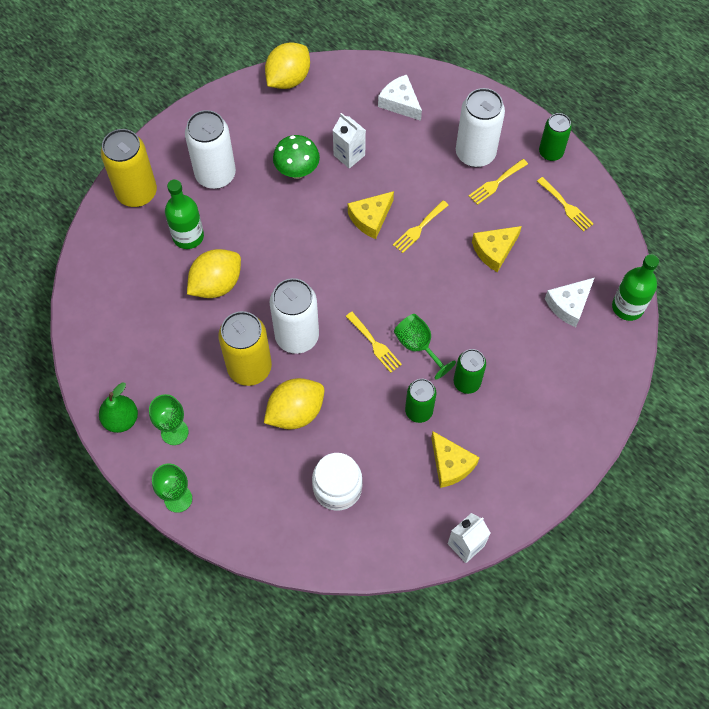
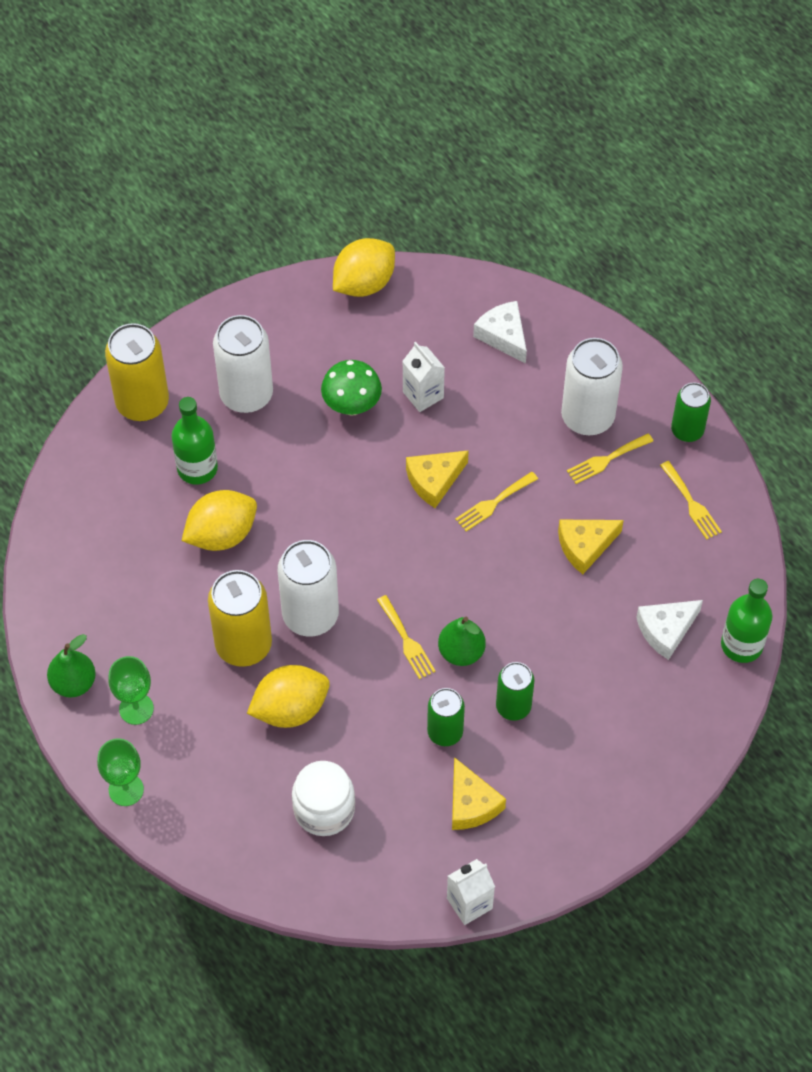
camera: 10 degrees right, 5 degrees down
green goblet [394,314,456,379] -> green pear [438,617,486,666]

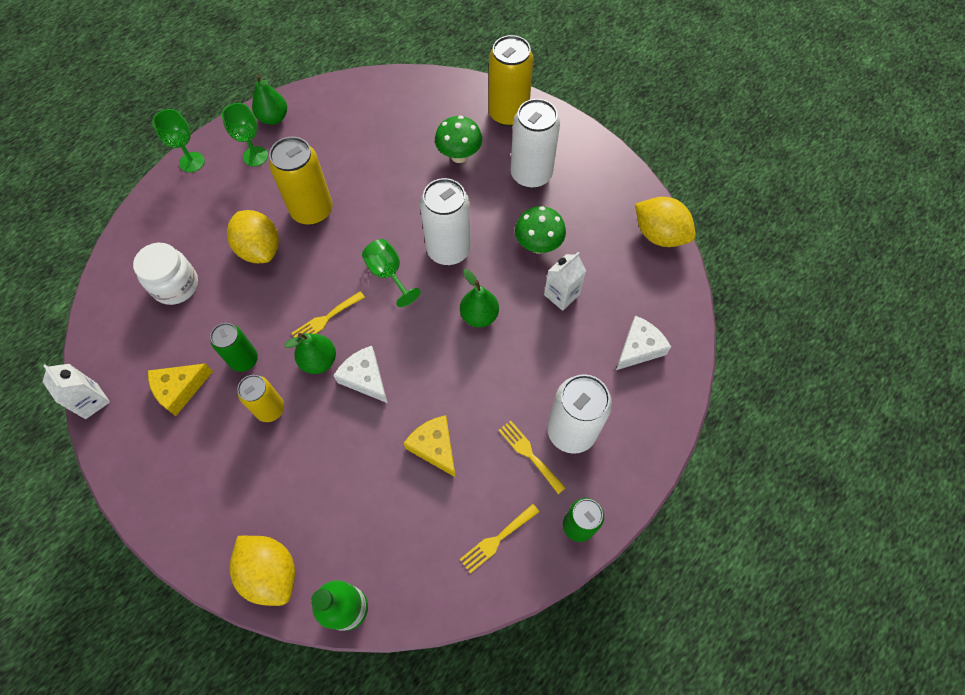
camera: 80 degrees right, 5 degrees up
green bottle [171,397,218,485] -> green mushroom [435,116,482,163]
yellow lemon [181,490,257,551] -> yellow lemon moved to [229,536,295,606]
white can [278,540,339,637] -> white can moved to [420,178,471,265]
yellow cheese [406,450,469,508] -> green pear [460,269,499,327]
yellow fork [455,472,538,531] -> none
green can [496,662,534,721] -> yellow can [237,375,284,422]
white cheese [636,600,703,660] -> white cheese moved to [333,346,388,403]
none -> green goblet [362,239,421,307]

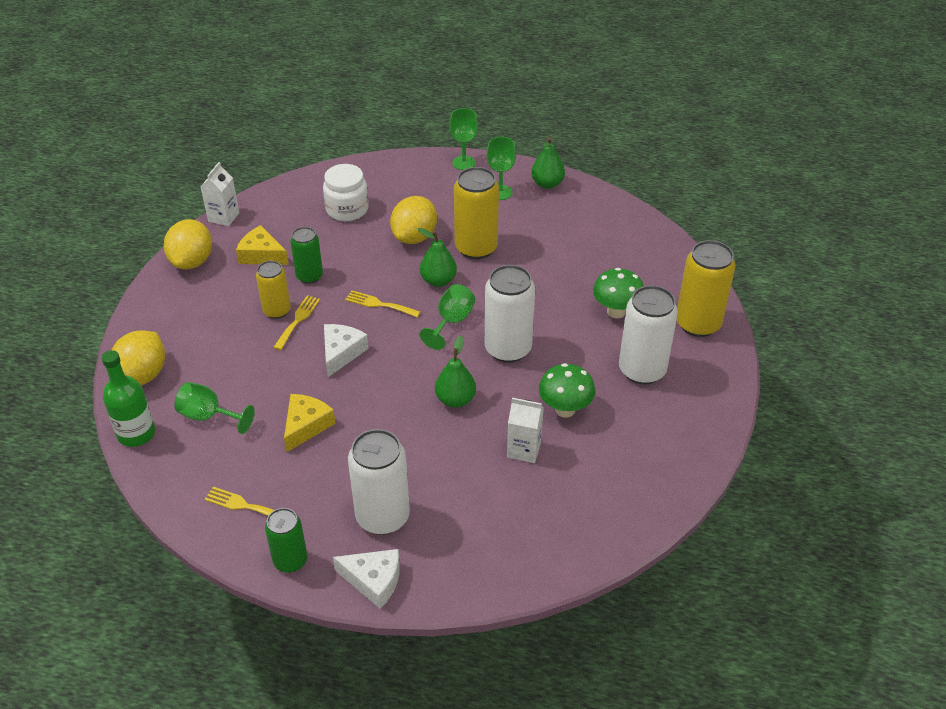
camera: 60 degrees right, 20 degrees down
green pear [284,333,336,374] -> green pear moved to [418,228,457,287]
yellow fork [498,420,566,494] -> yellow fork moved to [273,295,320,350]
white cheese [615,316,671,371] -> white cheese moved to [333,549,400,609]
yellow lemon [635,197,696,247] -> yellow lemon moved to [164,219,212,269]
none -> green goblet [174,382,255,434]

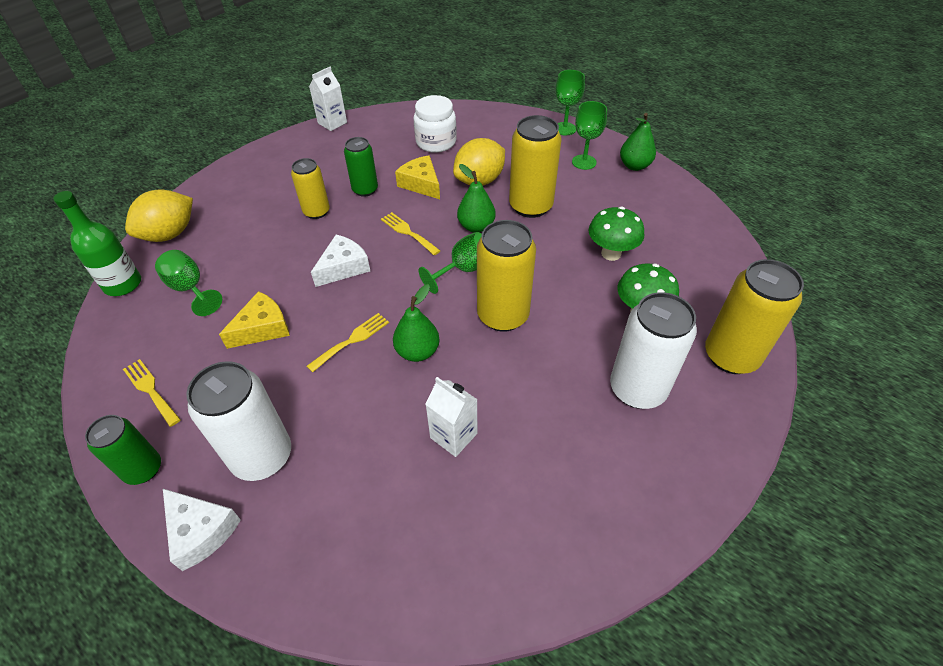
camera: 25 degrees right, 5 degrees up
yellow lemon [164,219,212,269] -> none
yellow cheese [236,225,289,265] -> yellow cheese moved to [395,155,440,199]
yellow fork [273,295,320,350] -> yellow fork moved to [307,313,389,372]
white can [485,265,535,363] -> yellow can [477,220,536,332]
green mushroom [539,363,595,417] -> green mushroom moved to [589,207,644,261]

